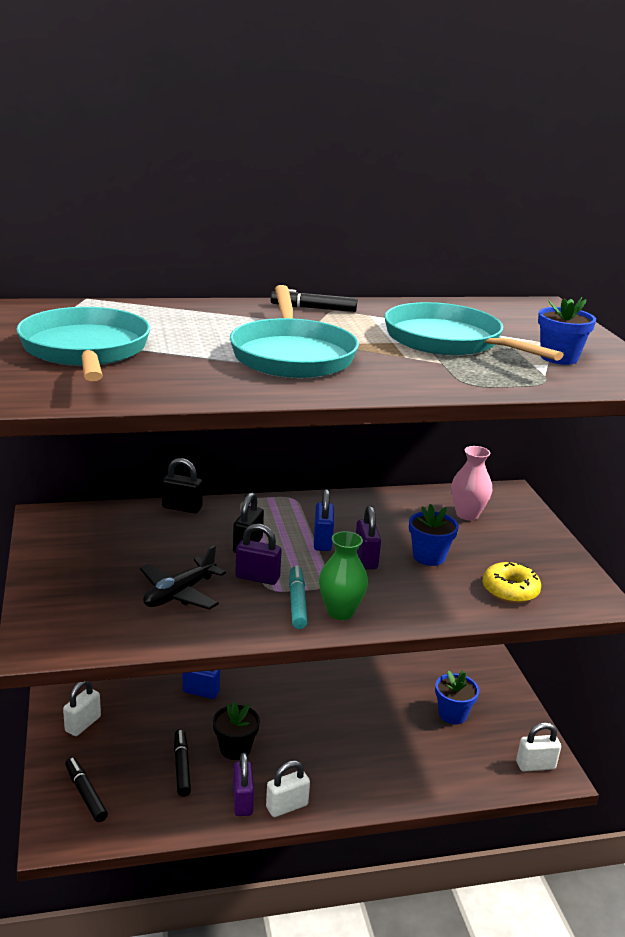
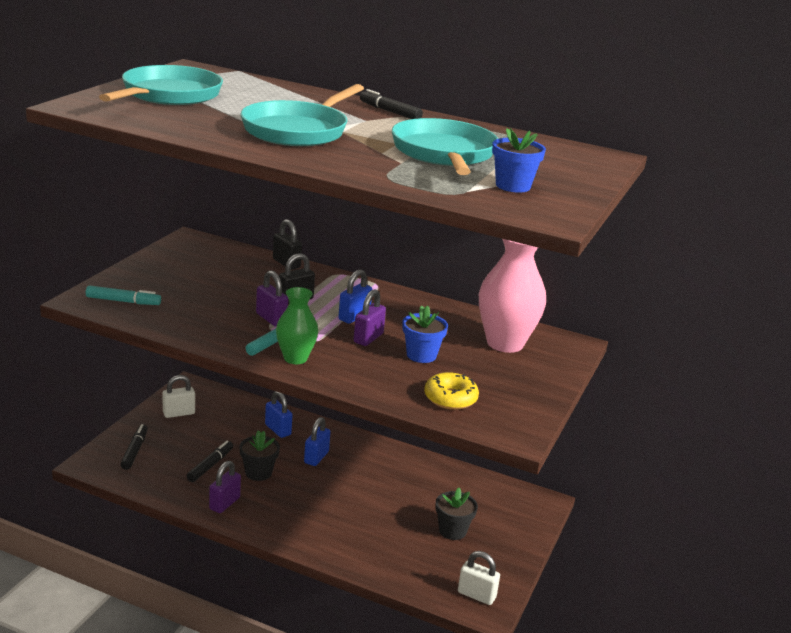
camera: 35 degrees right, 0 degrees up
black plane [140,545,226,610] -> none
white padlock [266,760,310,817] -> none
blue flower pot [435,670,479,724] -> black flower pot [435,488,478,540]
pink vase [451,446,492,520] -> pink vase [479,239,546,353], size x1.69
none -> turquoise marker [86,285,161,305]
none -> blue padlock [304,417,330,466]

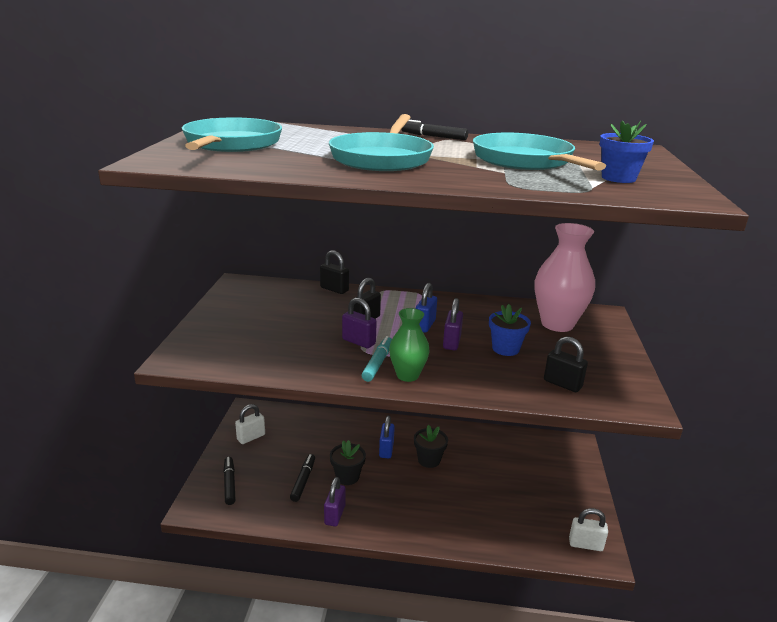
camera: 15 degrees left, 0 degrees up
turquoise marker [86,285,161,305] -> none
blue padlock [265,391,292,438] -> none
yellow donut [424,372,479,410] -> black padlock [544,336,588,392]
black flower pot [435,488,478,540] -> black flower pot moved to [414,425,448,468]

